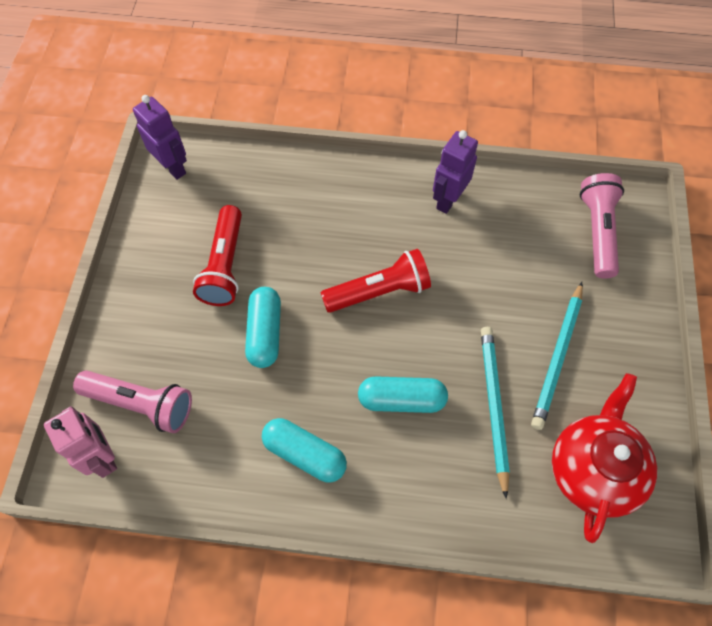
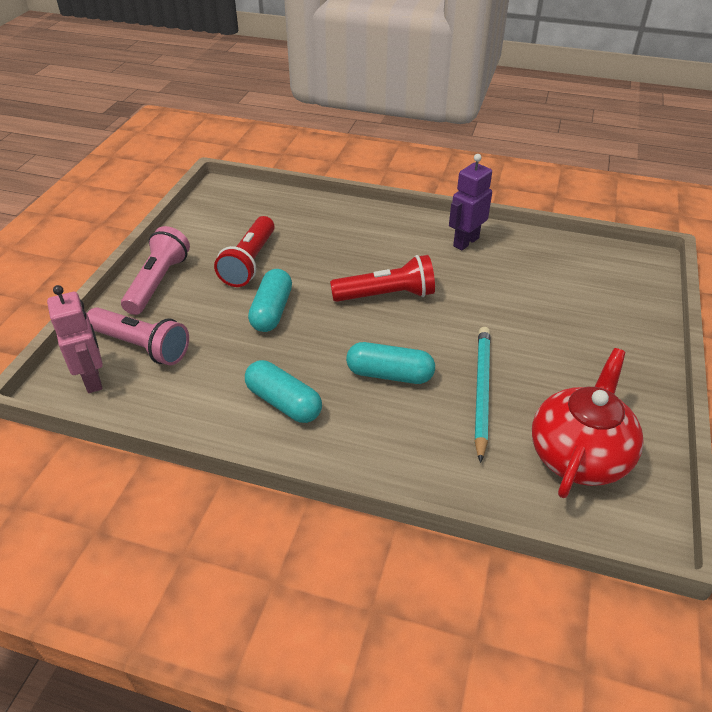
camera: 10 degrees right, 20 degrees down
purple robot [133,95,187,180] -> none
turquoise pencil [531,282,583,430] -> none
pink flashlight [580,173,624,279] -> pink flashlight moved to [121,226,190,315]

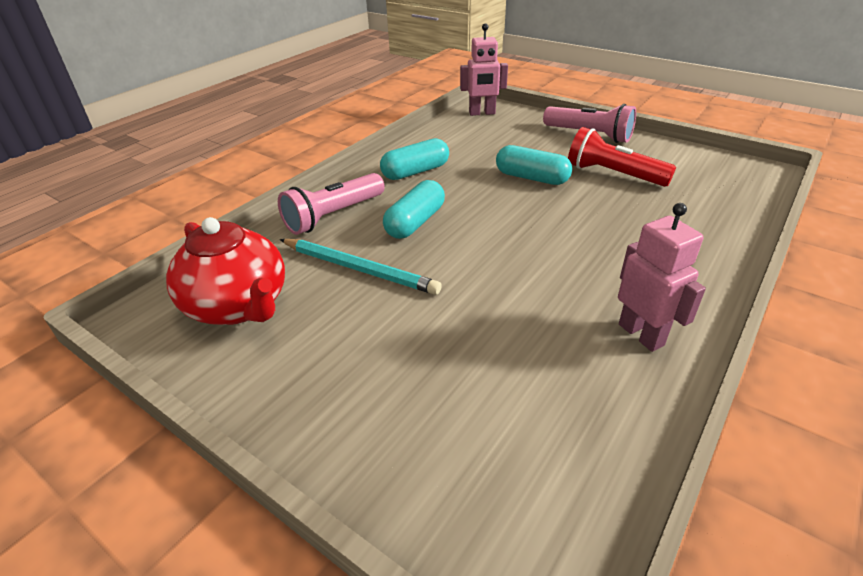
camera: 110 degrees right, 5 degrees down
pink flashlight [87,307,189,365] -> pink flashlight moved to [278,173,385,235]
red flashlight [330,255,435,302] -> none
purple robot [449,154,492,250] -> pink robot [618,203,706,352]

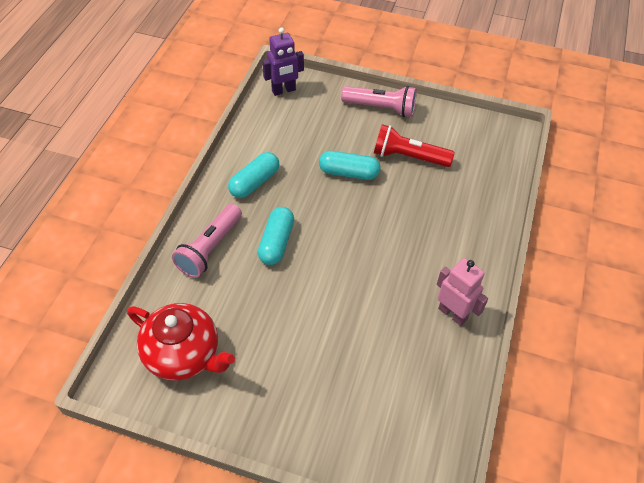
camera: 20 degrees left, 15 degrees up
turquoise pencil [280,239,442,295] -> none
pink robot [460,23,508,116] -> purple robot [262,27,304,96]

